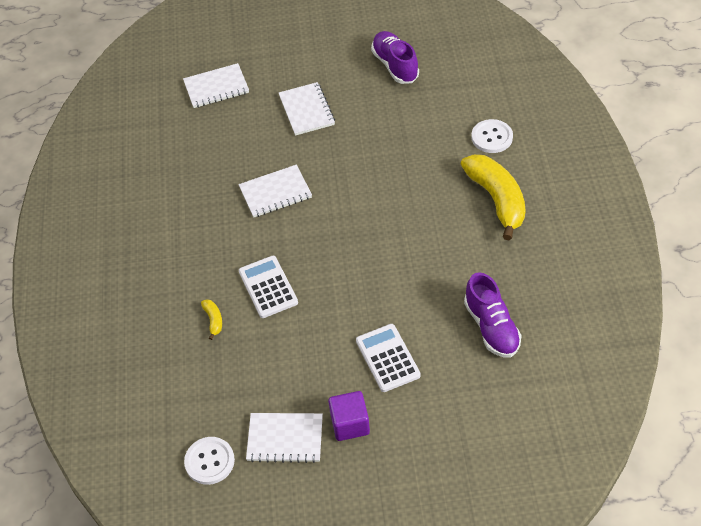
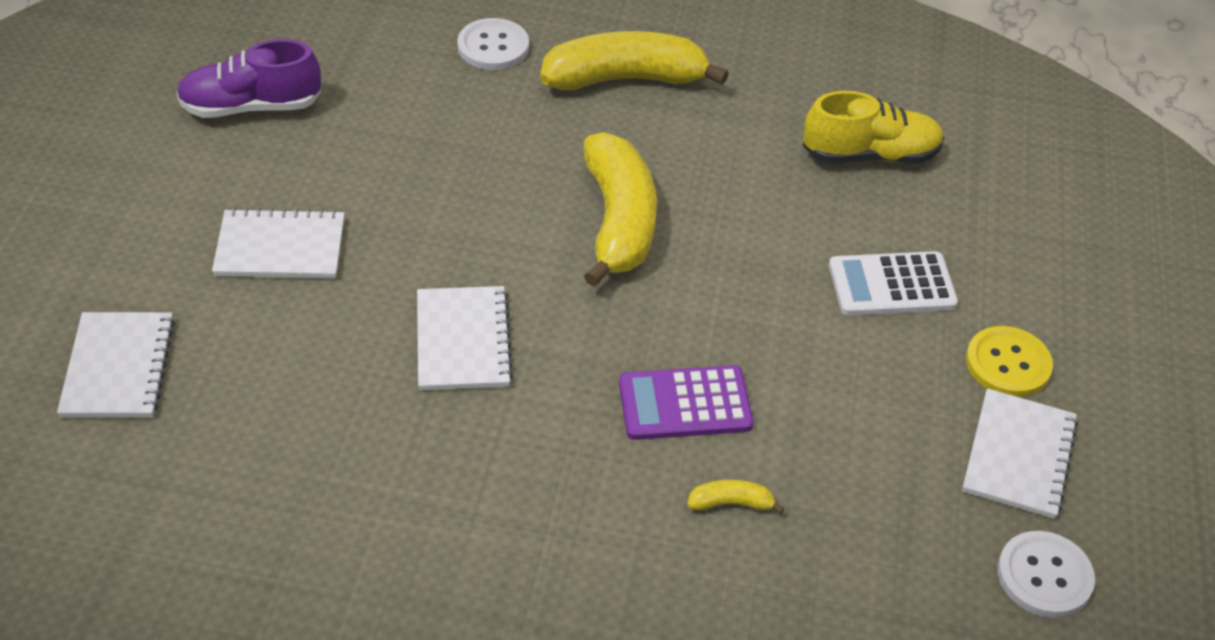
camera: 80 degrees left, 5 degrees down
white calculator [239,256,298,318] -> purple calculator [619,365,754,440]
purple cube [328,391,370,441] -> yellow button [966,326,1053,397]
purple shoe [464,272,522,358] -> yellow shoe [803,91,944,164]
none -> yellow banana [583,132,657,287]

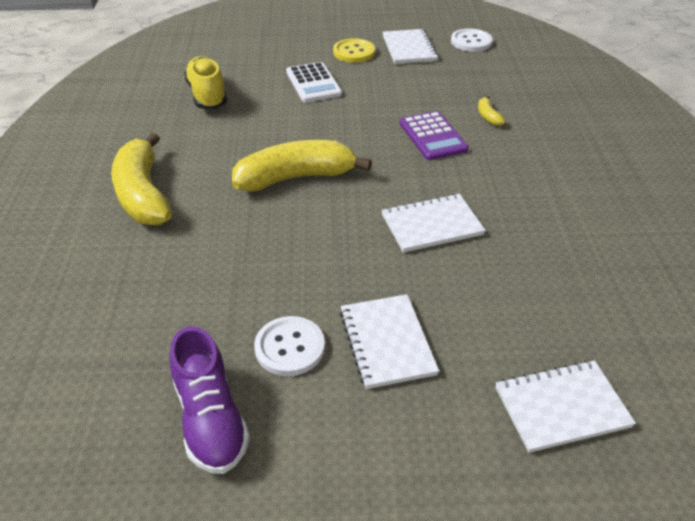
camera: 100 degrees left, 5 degrees down
white button [457,18,529,70] -> white button moved to [254,316,325,376]
white notebook [962,388,1078,519] -> white notebook turned 75 degrees clockwise [383,29,438,64]

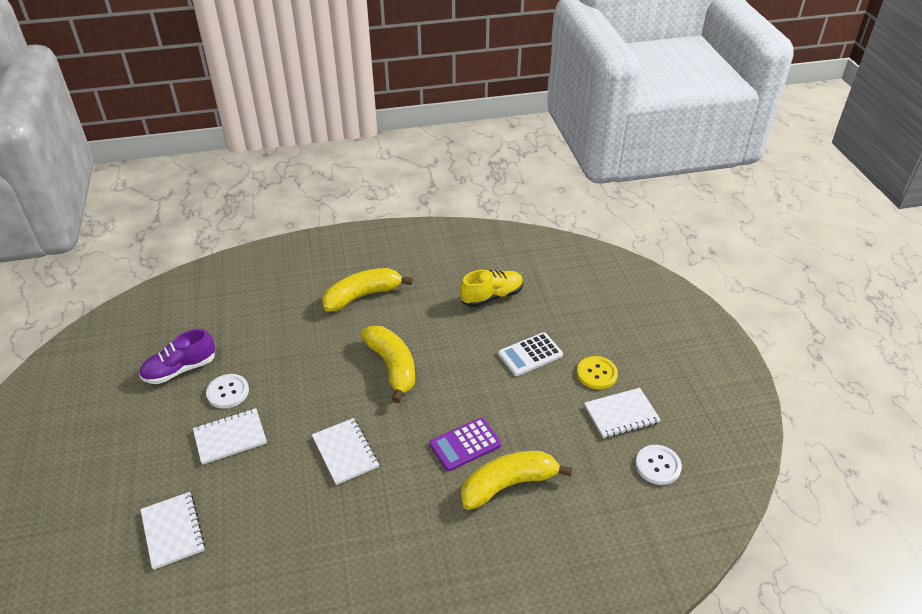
camera: 80 degrees right, 0 degrees up
yellow banana [478,96,505,126] -> yellow banana [461,451,572,510], size x2.44

